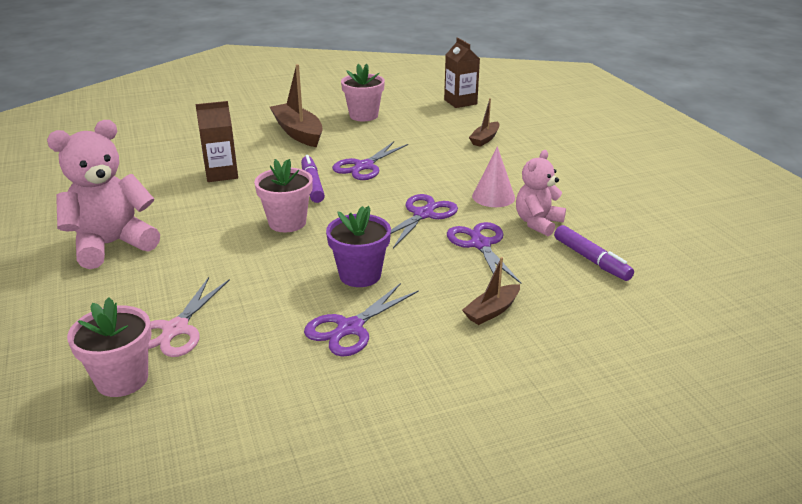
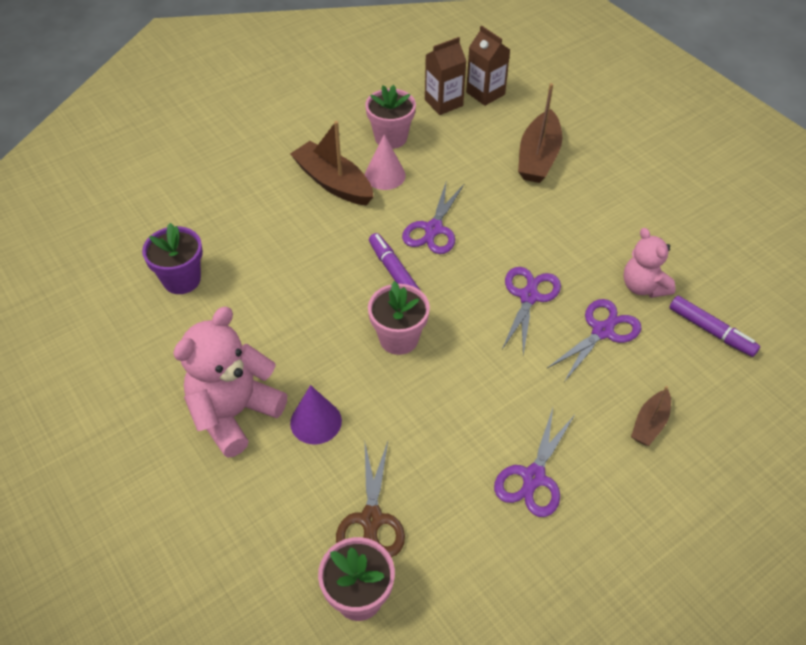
camera: 15 degrees left, 20 degrees up
pink scissors [148,277,230,357] -> brown scissors [336,442,405,557]
brown carton [195,101,238,182] -> brown carton moved to [425,37,466,115]
purple flower pot [326,206,391,287] -> purple flower pot moved to [142,223,203,294]
purple scissors [447,222,521,284] -> purple scissors turned 75 degrees clockwise [546,299,642,382]
brown boat [469,98,499,147] -> brown boat [518,83,562,183], size x1.80
pink cone [472,146,515,207] -> pink cone moved to [365,134,406,190]
pink teddy bear [516,150,566,236] -> pink teddy bear turned 45 degrees counterclockwise [623,228,676,298]
none -> purple cone [290,385,342,445]

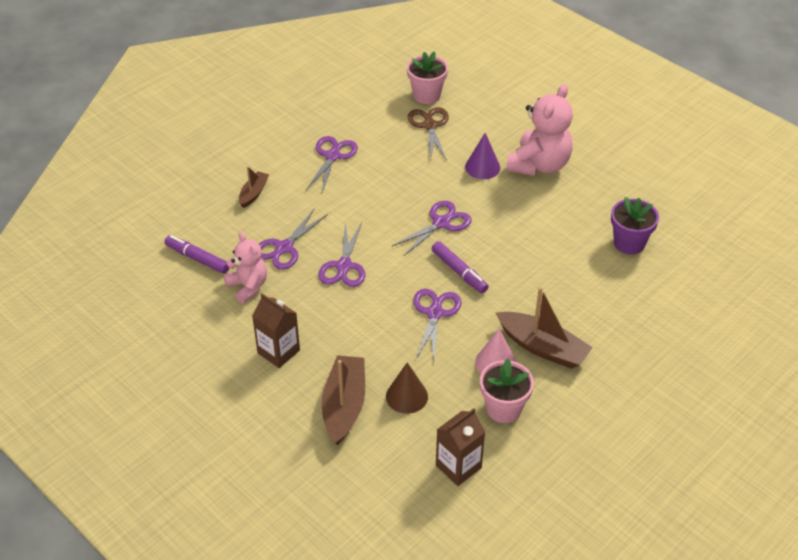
camera: 170 degrees right, 5 degrees down
pink flower pot [368,281,430,355] -> purple scissors [392,201,472,256]
brown carton [466,25,510,106] -> brown carton moved to [252,293,300,368]
none -> brown cone [386,362,428,414]

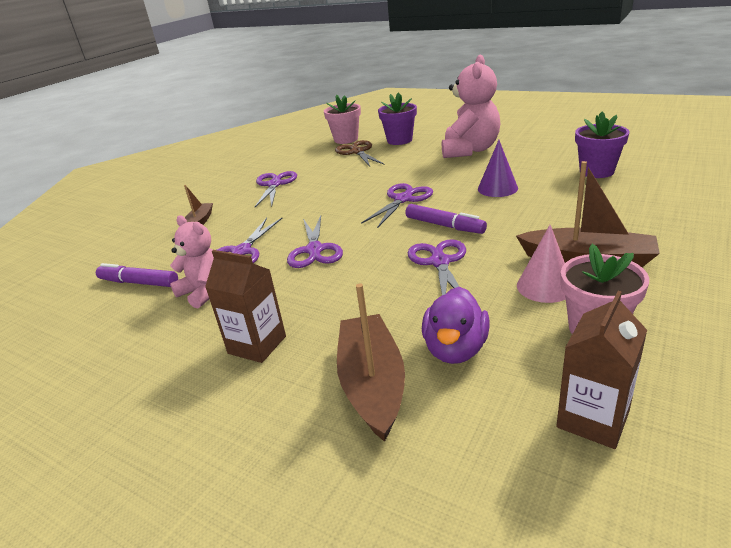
camera: 10 degrees left, 15 degrees down
brown cone [386,362,428,414] -> purple duck [422,287,490,364]
purple cone [465,133,500,179] -> purple cone moved to [478,140,518,197]
none -> purple flower pot [378,92,417,145]

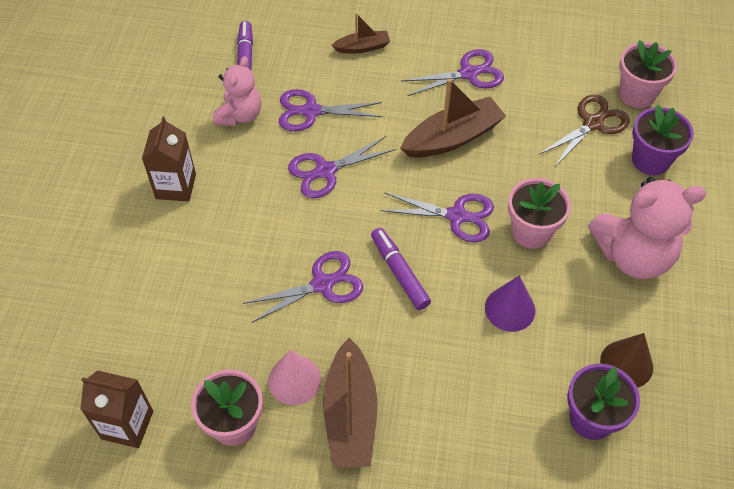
camera: 65 degrees right, 25 degrees up
brown boat [337,283,405,442] -> brown boat moved to [400,79,506,158]
purple marker [406,204,487,234] -> purple marker turned 135 degrees clockwise [371,228,431,310]
purple duck [422,287,490,364] -> none
none -> pink flower pot [508,178,571,249]
none -> brown cone [600,333,653,388]

